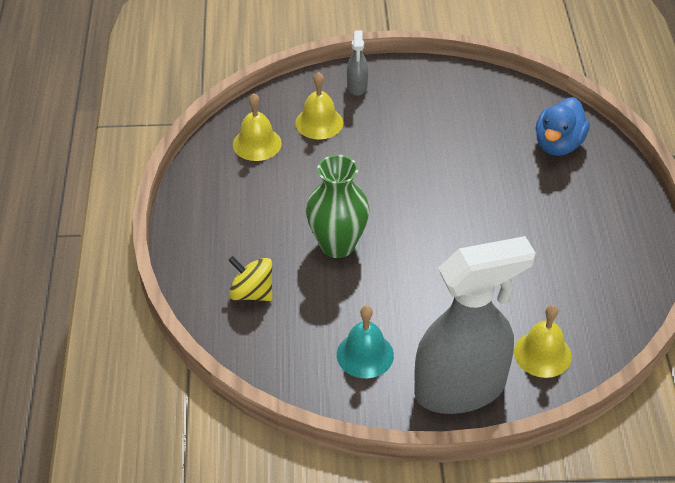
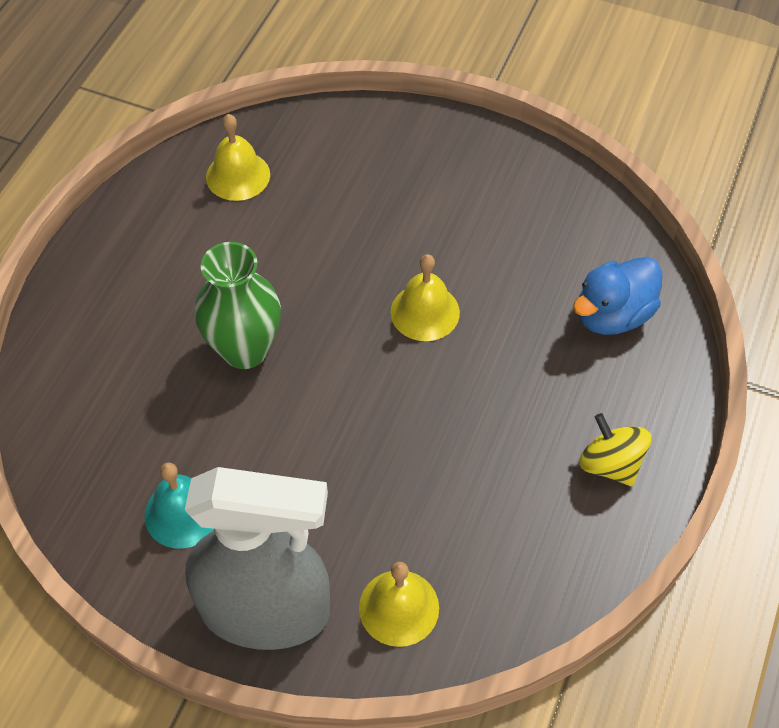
camera: 25 degrees right, 10 degrees up
yellow spinning top [228,256,273,301] -> yellow spinning top moved to [579,413,651,486]
yellow bell [295,72,343,140] -> yellow bell moved to [390,254,460,341]
grey spray bottle [347,31,368,96] -> none

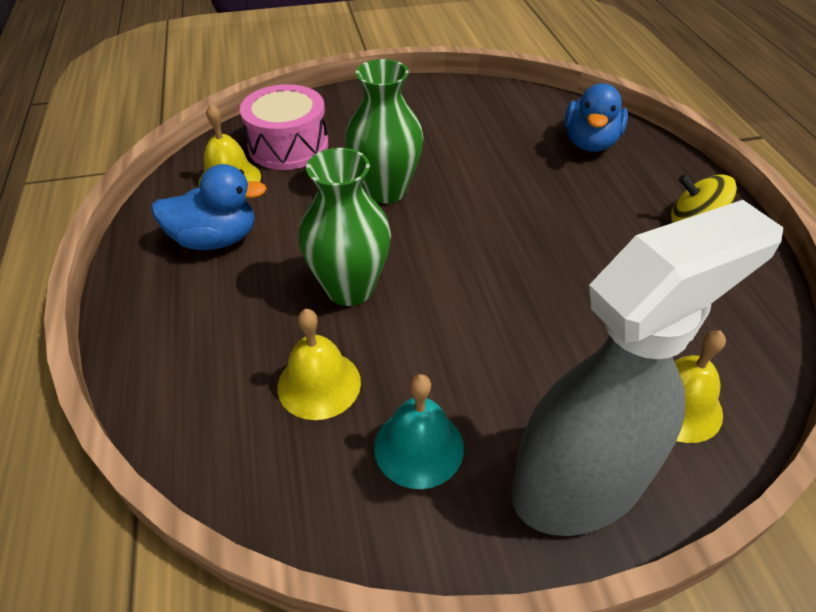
camera: 35 degrees left, 10 degrees down
yellow bell [390,254,460,341] -> yellow bell moved to [277,309,361,420]
none -> blue duck [151,164,267,250]
none -> pink drum [240,84,328,170]
none -> green vase [345,59,424,204]

